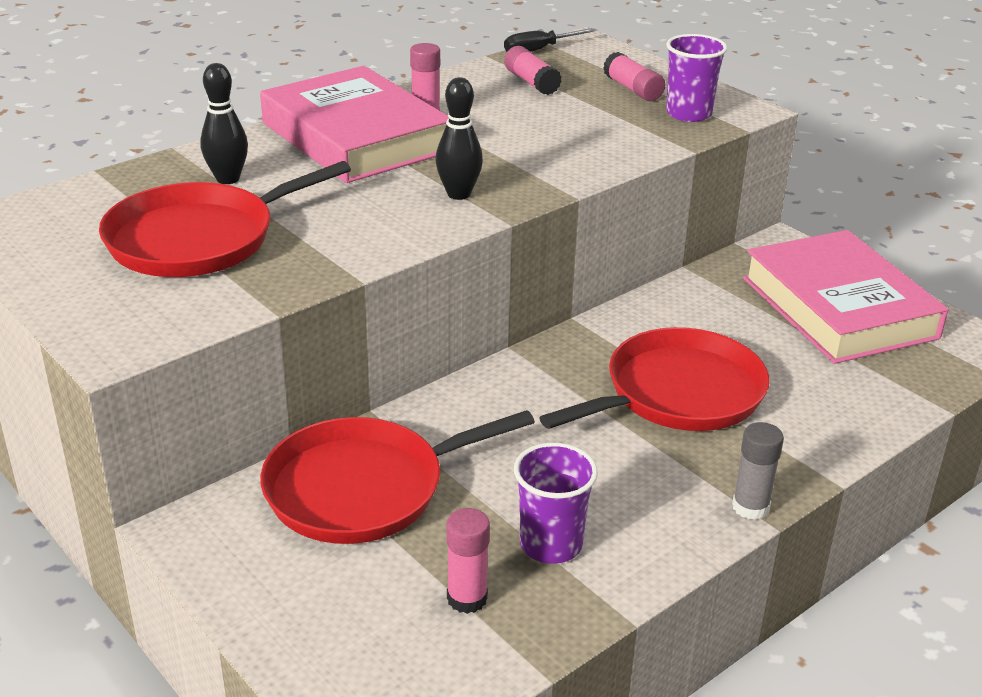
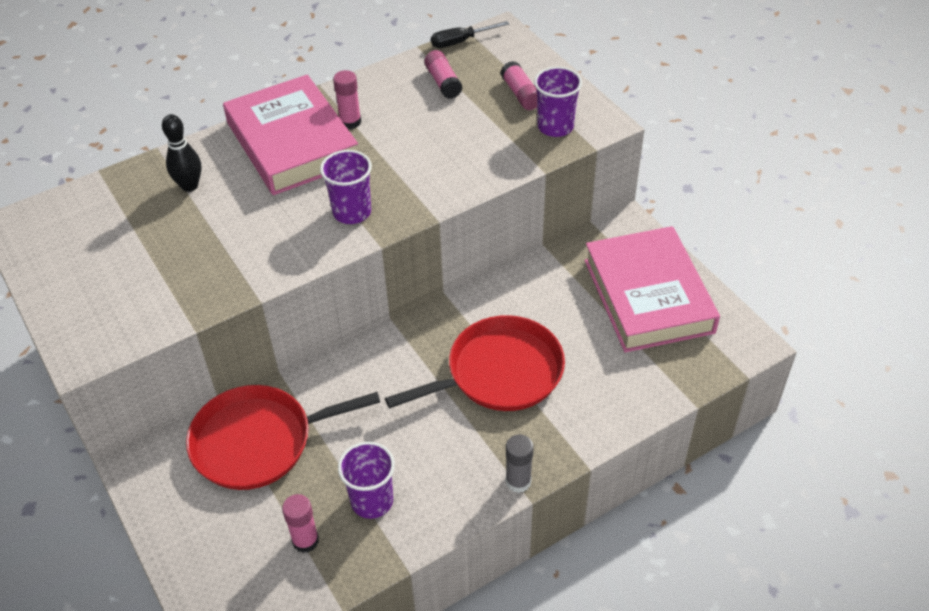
camera: 10 degrees right, 15 degrees up
red pan [99,161,351,277] -> none
black bowling pin [436,77,483,200] -> purple cup [320,150,372,224]

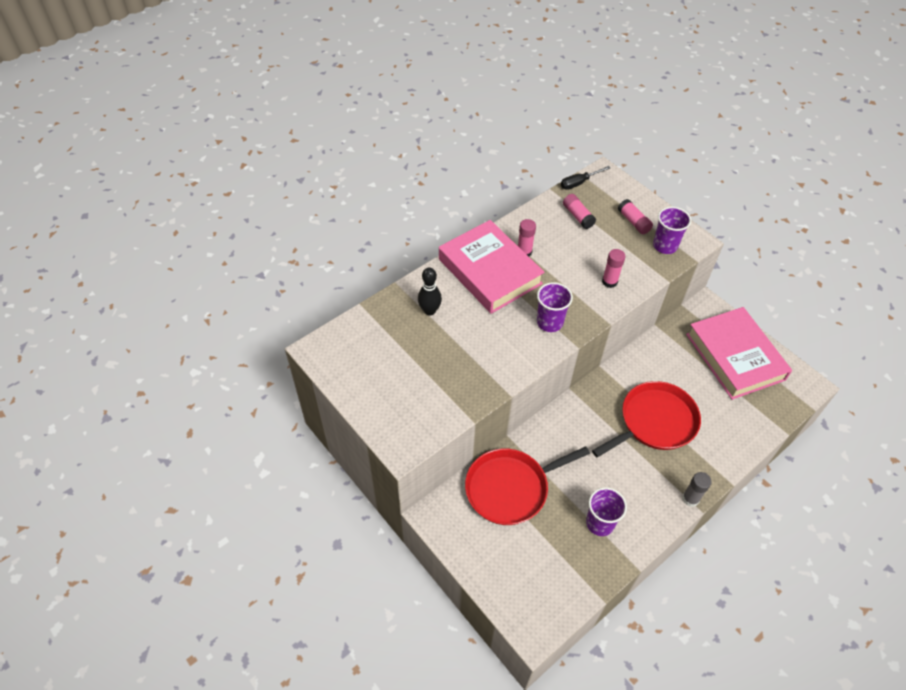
camera: 10 degrees left, 5 degrees up
pink glue stick [282,494,319,553] -> pink glue stick moved to [602,249,626,288]

